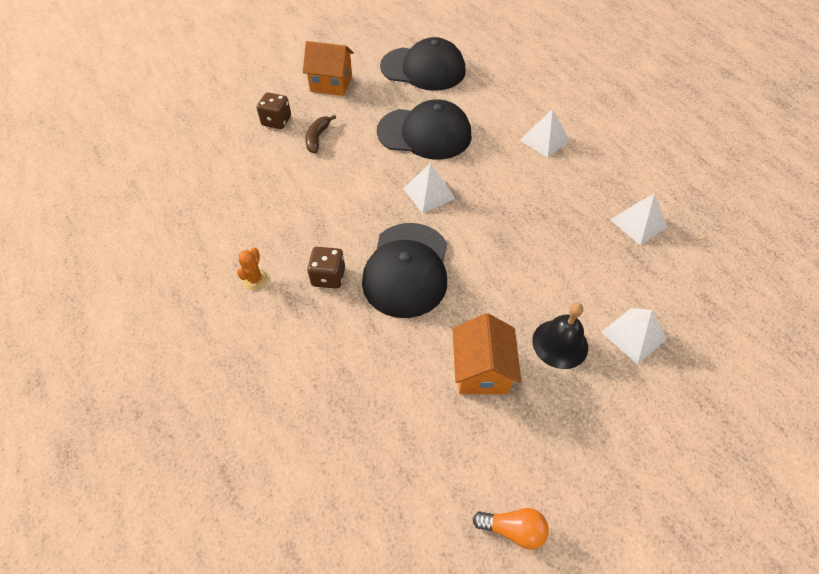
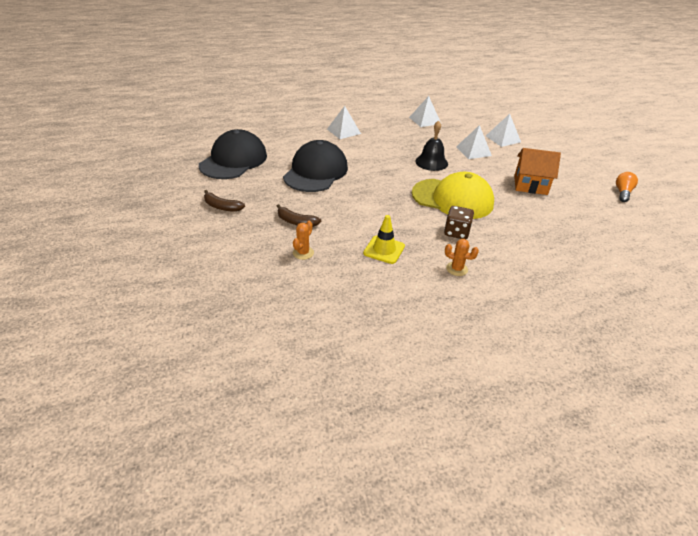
camera: 80 degrees left, 15 degrees down
brown dice [257,92,291,129] -> none
orange house [303,41,354,96] -> brown banana [204,190,245,212]
black cap [362,223,447,318] -> yellow cap [412,172,494,219]
white pyramid [403,163,456,213] -> white pyramid moved to [456,125,492,159]
black bell [532,303,588,369] -> black bell moved to [415,120,448,171]
none -> orange cactus [293,221,314,260]
none -> yellow traffic cone [363,215,405,264]

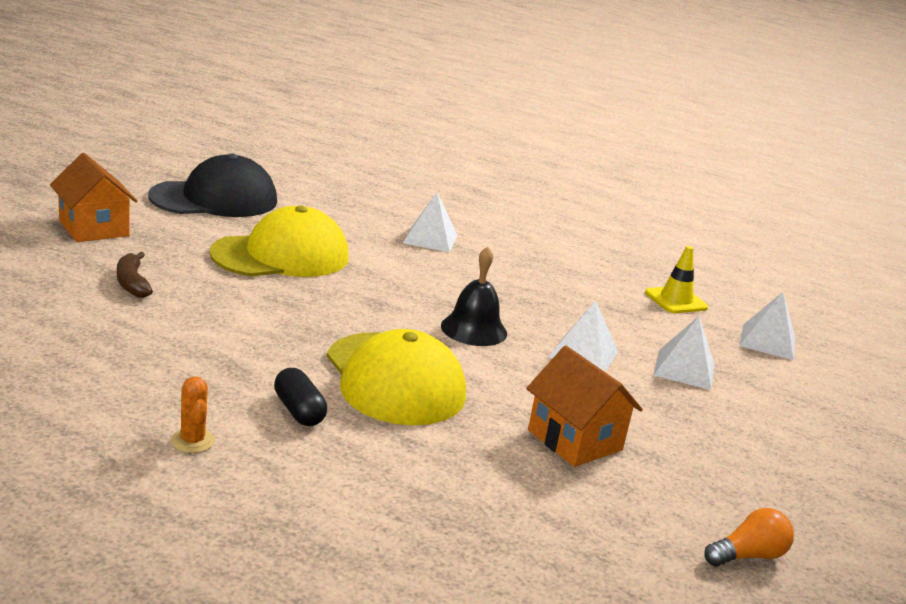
camera: 40 degrees right, 15 degrees down
brown banana [204,190,245,212] -> orange house [50,153,138,242]
black cap [283,140,348,192] -> yellow cap [209,205,348,277]
orange cactus [293,221,314,260] -> none
yellow traffic cone [363,215,405,264] -> yellow traffic cone moved to [645,246,708,313]
white pyramid [409,96,441,127] -> white pyramid moved to [739,292,795,360]
brown dice [444,206,474,239] -> black capsule [274,368,327,426]

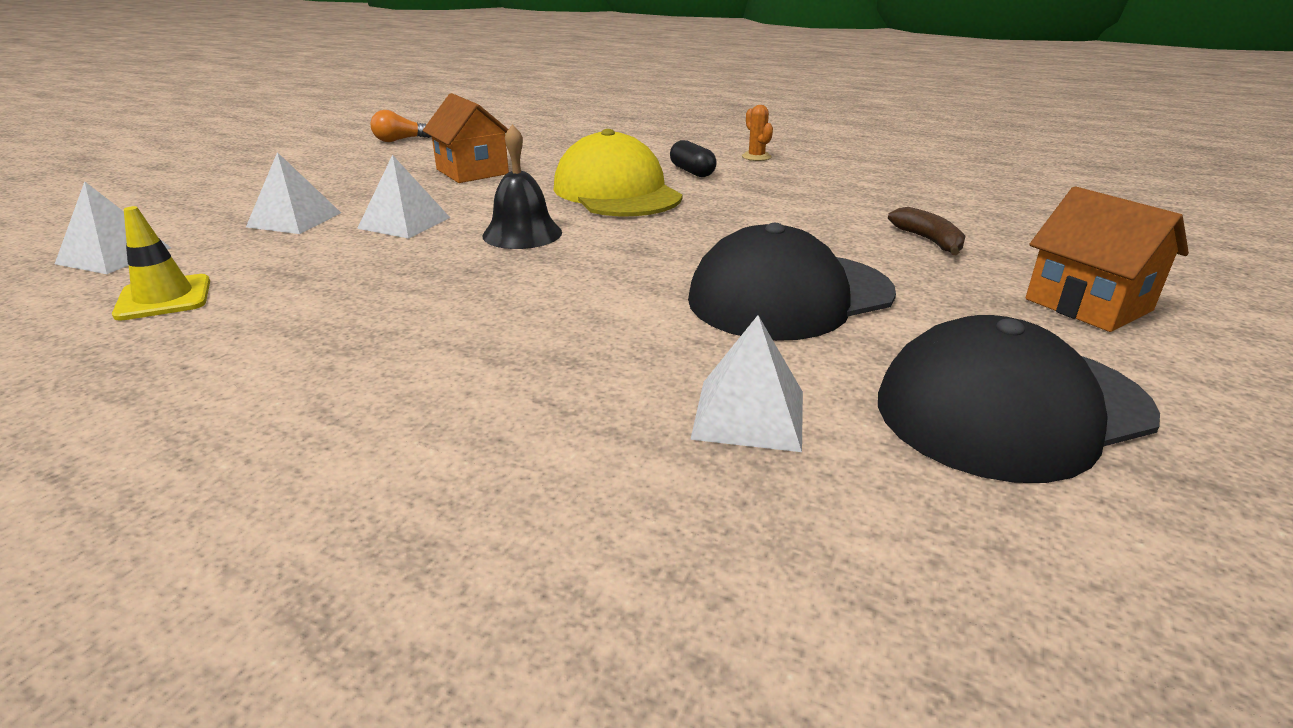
camera: 175 degrees left, 5 degrees up
yellow cap [209,205,348,277] -> black cap [688,223,896,341]
white pyramid [403,192,457,252] -> white pyramid moved to [690,315,803,452]

